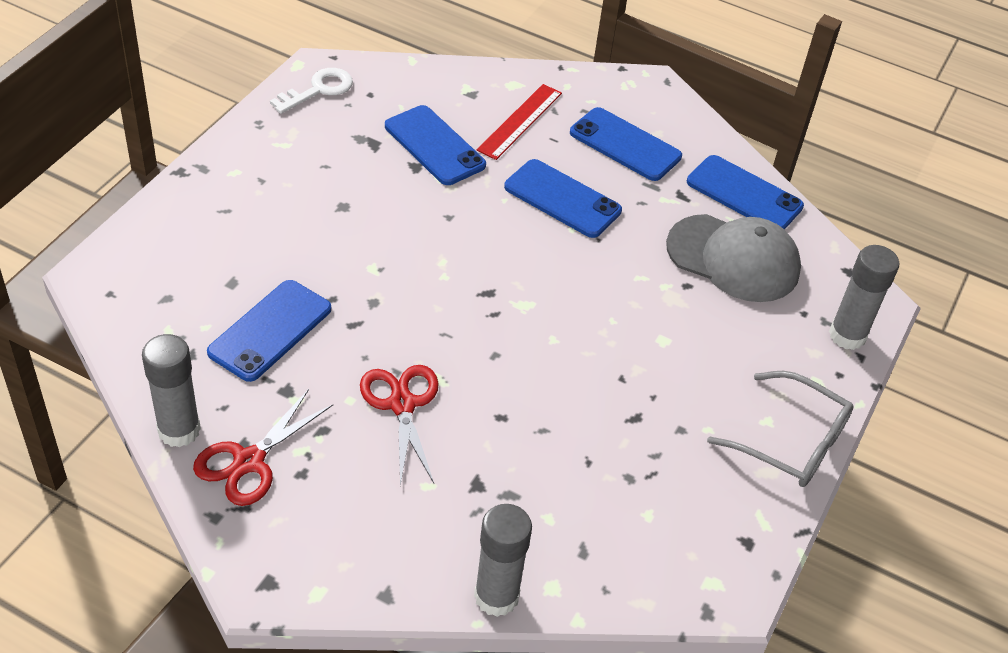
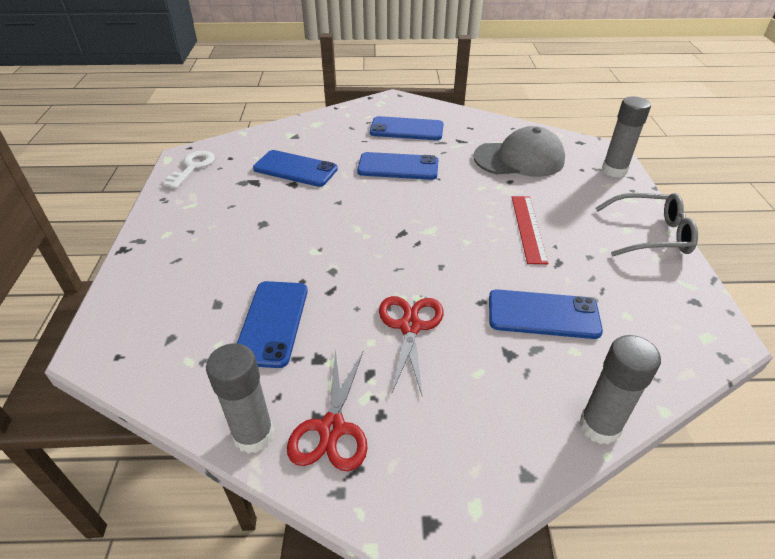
camera: 25 degrees left, 5 degrees down
red scissors [360,365,439,486] -> red scissors turned 45 degrees clockwise [379,296,444,395]
red ruler [477,84,562,160] -> red ruler moved to [512,196,548,264]
blue phone [687,155,804,230] -> blue phone moved to [489,289,603,339]

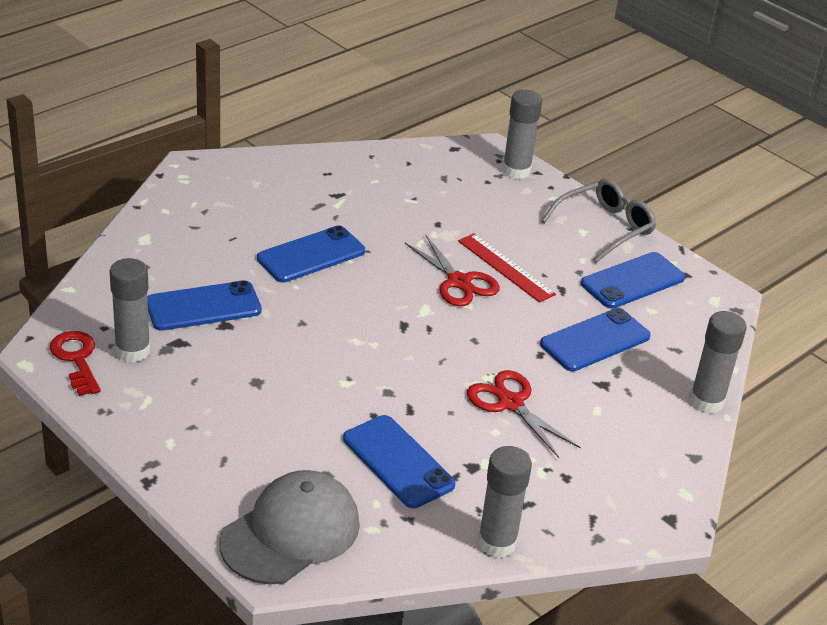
camera: 45 degrees left, 5 degrees down
white key [163,151,215,189] -> red key [50,331,101,396]
red scissors [287,349,368,471] -> red scissors moved to [405,234,500,306]
blue phone [370,116,444,140] -> blue phone moved to [581,252,685,309]
grey cap [473,126,565,177] -> grey cap moved to [219,470,360,585]
none -> grey glue stick [110,258,151,363]

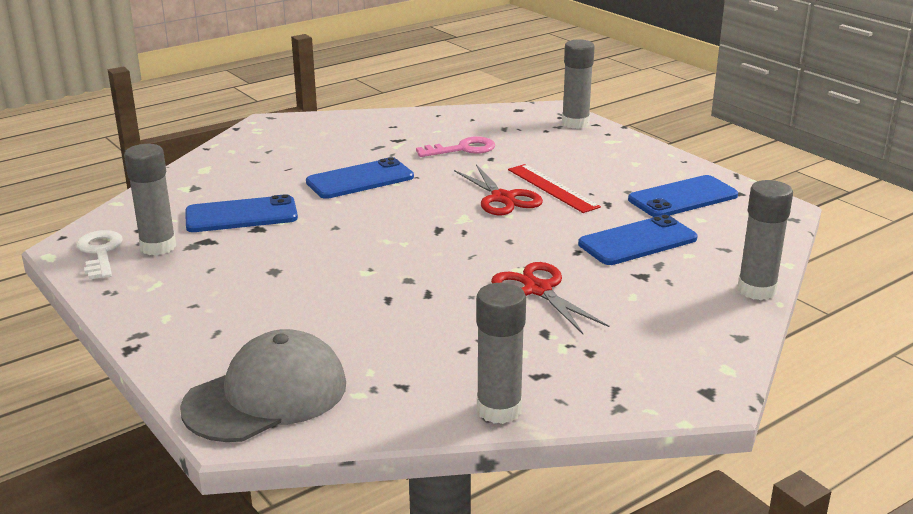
camera: 10 degrees right, 10 degrees down
red key [50,331,101,396] -> white key [76,230,123,280]
blue phone [343,415,455,508] -> none
grey glasses [541,179,656,263] -> none
none -> pink key [416,136,495,157]

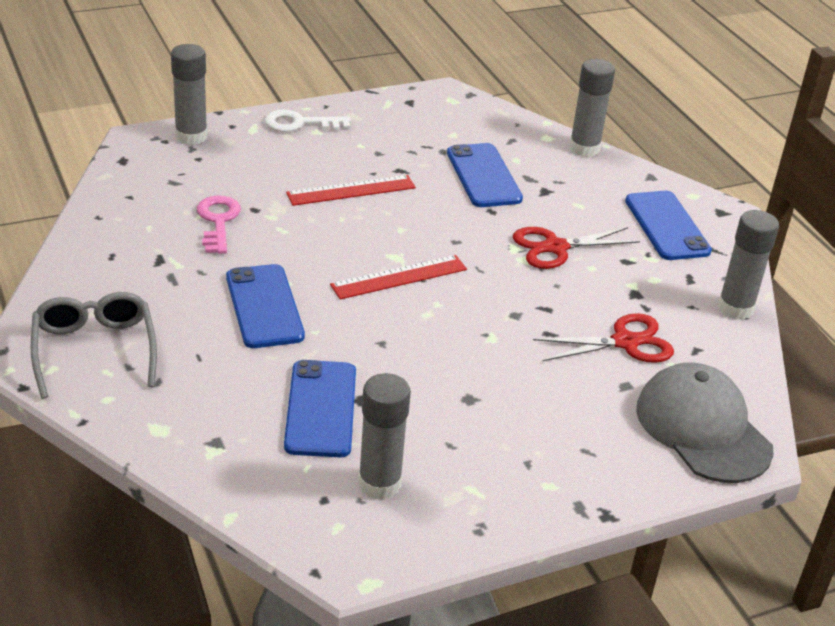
camera: 80 degrees left, 10 degrees up
white key [76,230,123,280] -> white key moved to [264,110,351,132]
red scissors [454,164,543,215] -> red scissors moved to [533,313,674,363]
blue phone [628,175,738,217] -> blue phone moved to [625,191,712,260]
none -> grey glasses [31,292,157,399]
none -> red ruler [330,255,467,299]

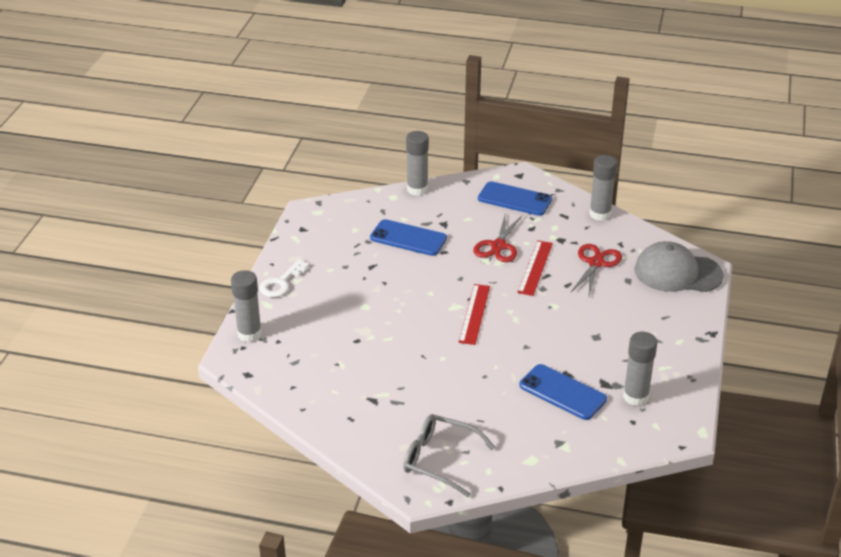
camera: 50 degrees left, 0 degrees up
pink key [197,195,241,254] -> none
blue phone [226,264,305,348] -> none
red ruler [286,175,416,206] -> red ruler moved to [517,240,553,296]

